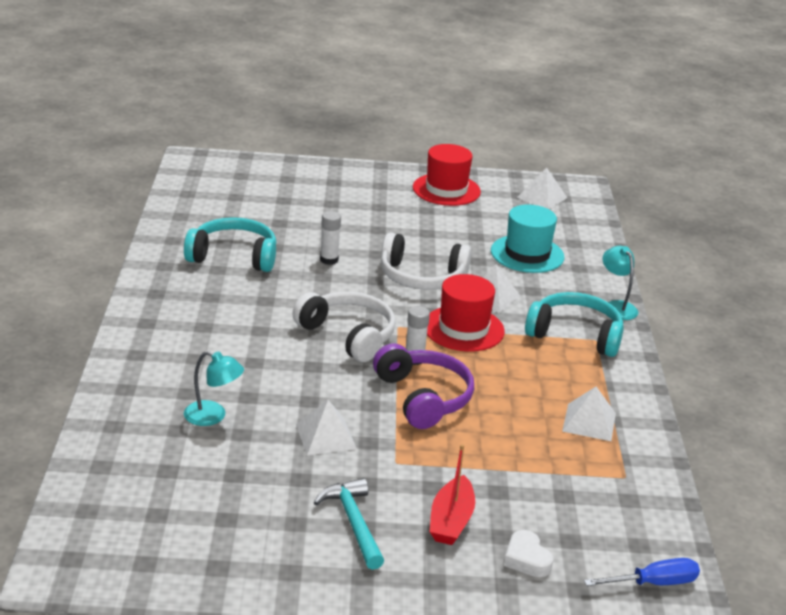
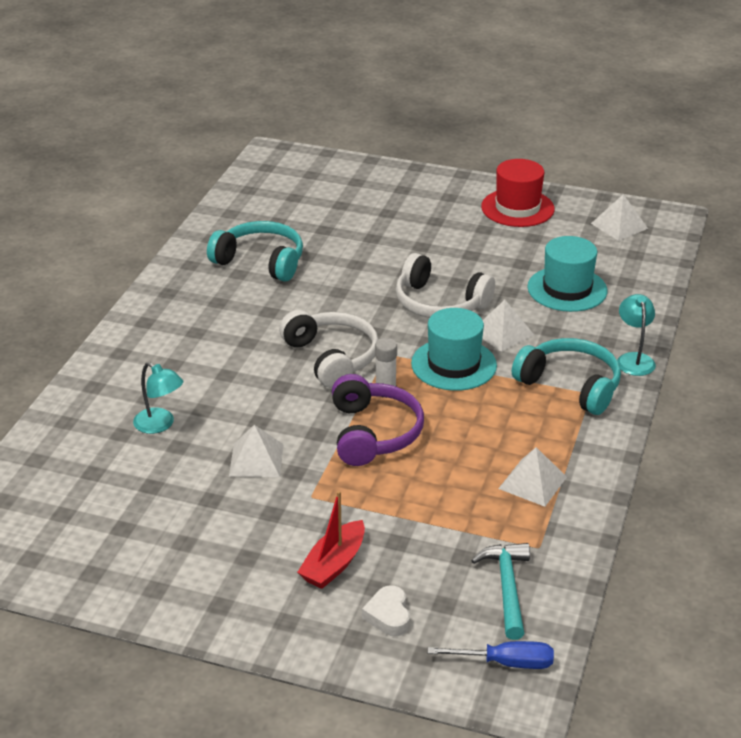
camera: 20 degrees right, 5 degrees up
turquoise hammer [314,478,384,570] -> turquoise hammer moved to [471,543,530,640]
white glue stick [320,211,341,265] -> none
red hat [427,274,505,352] -> turquoise hat [411,308,497,391]

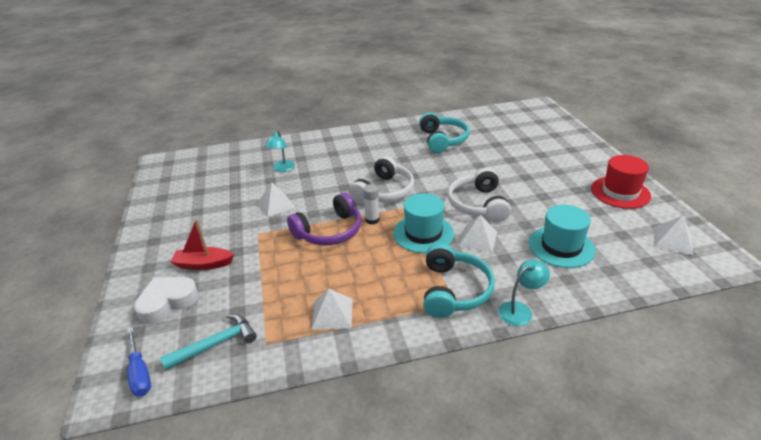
camera: 60 degrees right, 0 degrees up
white heart [362,585,410,636] -> white heart [134,277,199,324], size x1.60

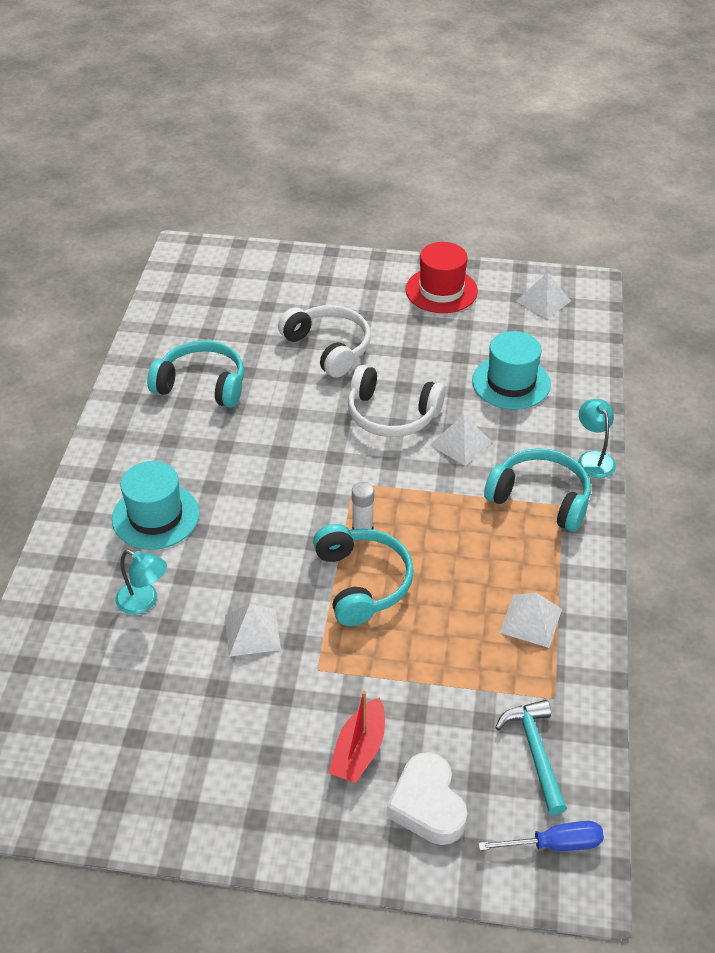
camera: 70 degrees left, 10 degrees up
purple headphones [287,193,362,245] -> turquoise headphones [313,524,414,626]
white headphones [349,156,414,204] -> white headphones moved to [278,305,371,378]
turquoise hat [393,193,454,253] -> turquoise hat moved to [112,461,200,550]

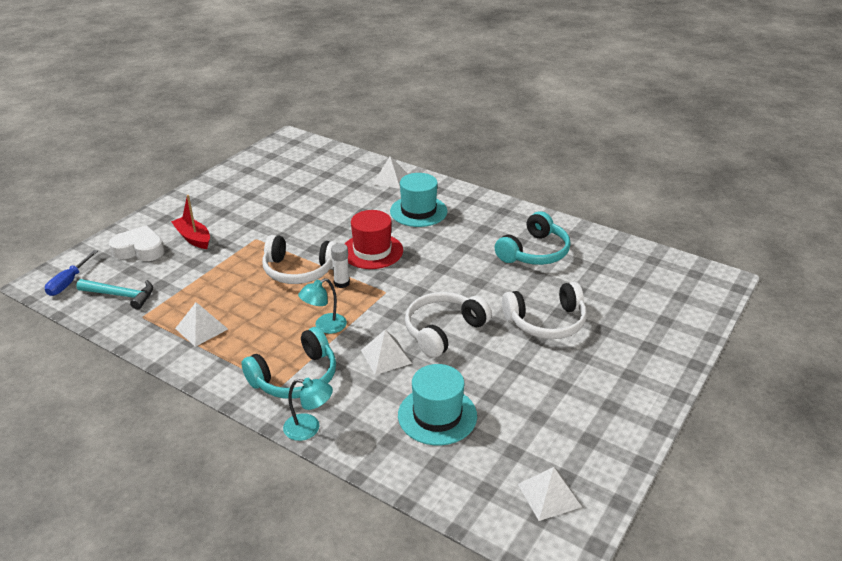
camera: 115 degrees right, 10 degrees down
turquoise lamp [115,550,167,615] -> turquoise lamp moved to [298,278,347,334]
white pyramid [225,604,281,657] -> white pyramid moved to [372,156,408,189]
turquoise headphones [313,524,414,626] -> white headphones [262,235,338,284]
red hat [406,242,478,313] -> red hat moved to [345,210,403,269]

